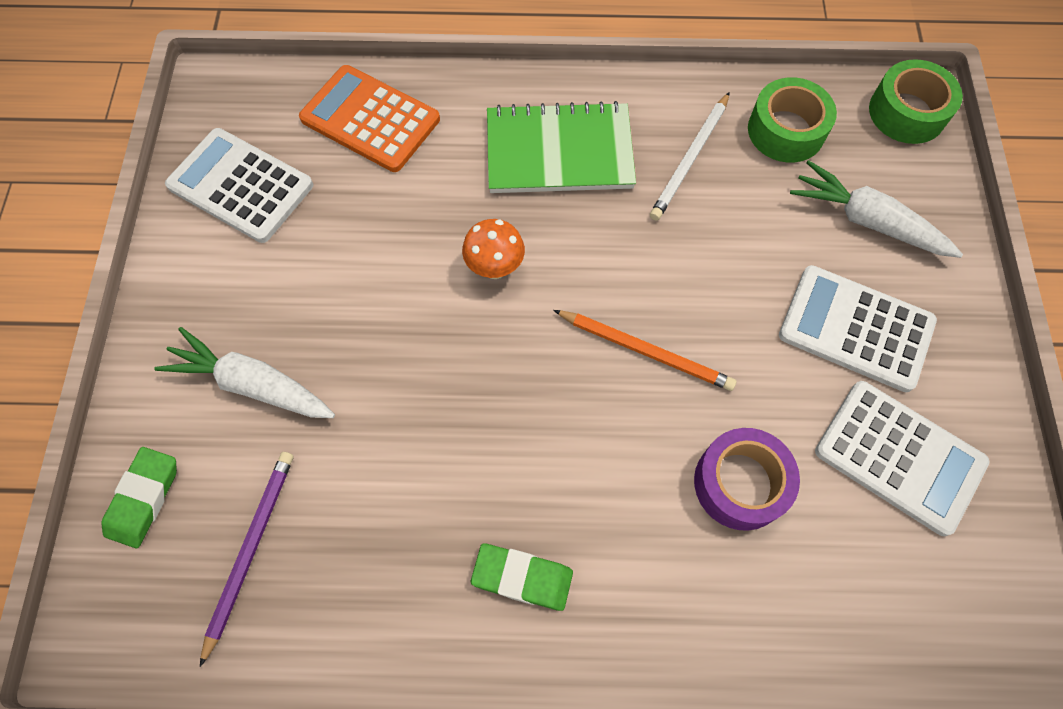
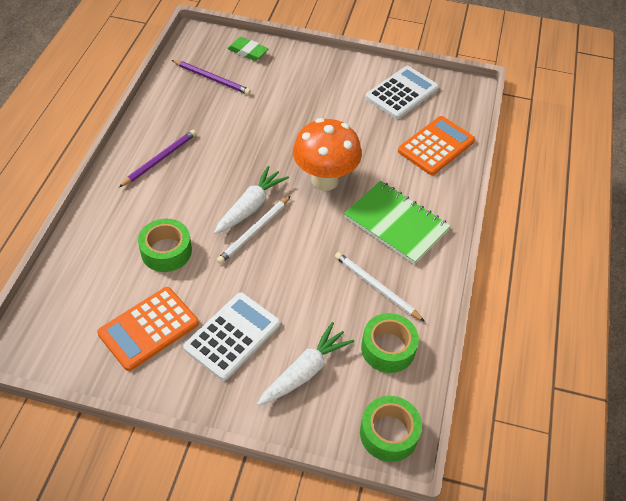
camera: 100 degrees right, 15 degrees down
white carrot [154,327,335,418] -> white carrot moved to [214,166,289,234]
orange mushroom [462,219,525,279] -> orange mushroom [293,118,362,191], size x1.98
green eraser [471,543,573,611] -> purple pencil [119,130,196,187]
green notebook [487,101,636,193] -> green notebook turned 60 degrees counterclockwise [344,181,451,264]
orange pencil [553,310,736,391] -> white pencil [217,196,290,264]
purple tape [694,428,800,531] -> green tape [138,219,192,272]
white calculator [815,381,990,536] -> orange calculator [97,287,199,371]

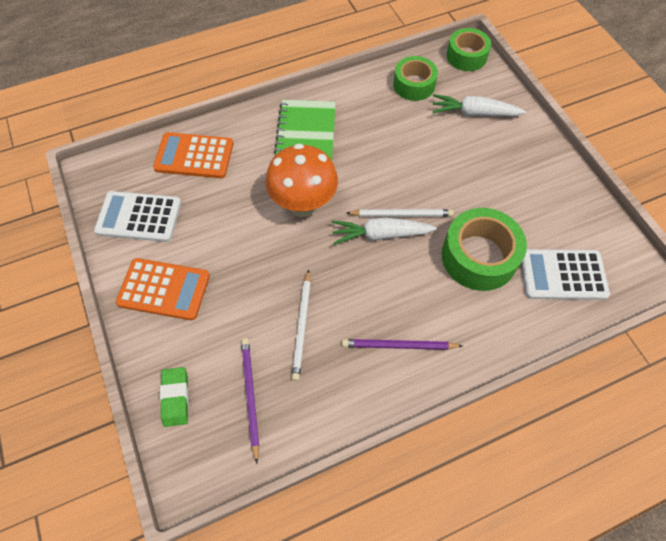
camera: 125 degrees left, 10 degrees up
orange calculator [97,287,199,371] -> orange calculator moved to [116,258,210,320]
green tape [138,219,192,272] -> green tape [442,208,527,291], size x1.51
white calculator [183,292,280,381] -> white calculator moved to [521,249,610,300]
white pencil [335,252,425,322] -> white pencil moved to [292,270,311,381]

